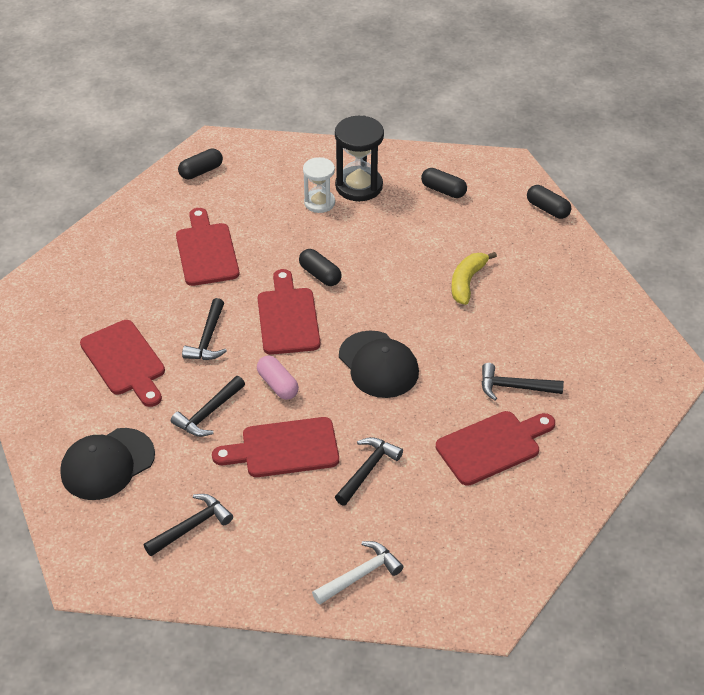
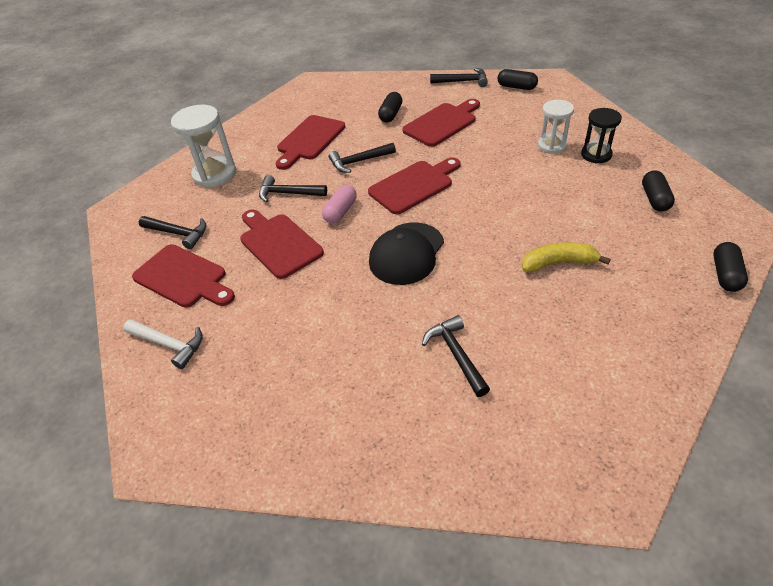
camera: 65 degrees right, 0 degrees up
black cap [60,428,155,500] -> white hourglass [171,105,236,188]
black capsule [299,249,342,286] -> black capsule moved to [378,92,402,122]
black hourglass [335,116,384,201] -> black hourglass [581,108,622,164], size x0.65
black hammer [335,437,403,505] -> black hammer moved to [430,68,488,87]
red cutting board [436,411,555,486] -> red cutting board moved to [132,244,235,308]

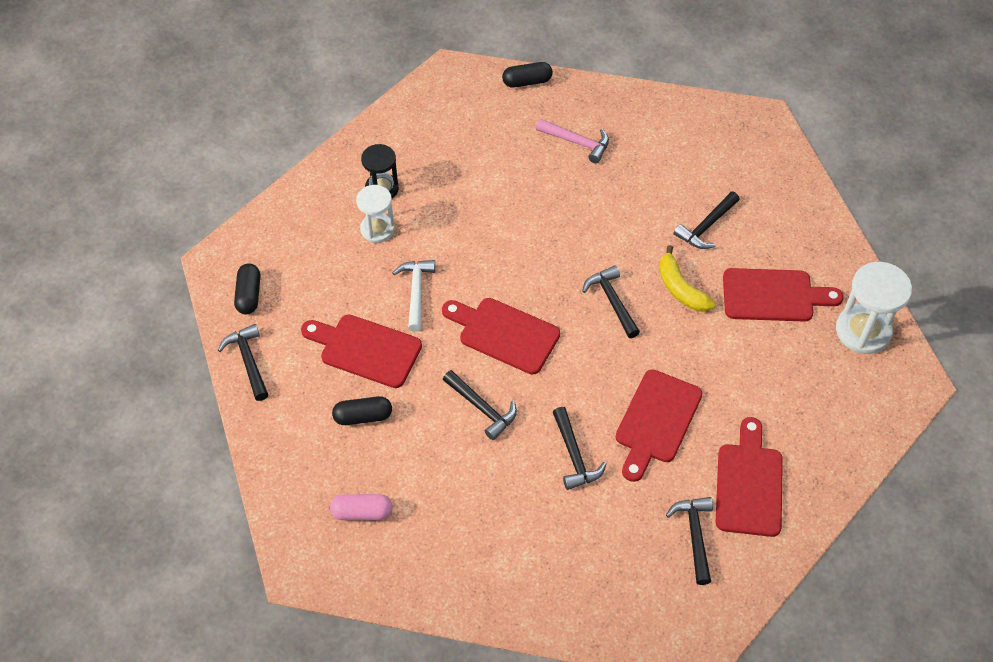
camera: 120 degrees left, 10 degrees up
white hammer [123,320,203,369] -> white hammer moved to [393,260,435,332]
white hourglass [171,105,236,188] -> white hourglass moved to [836,262,912,354]
red cutting board [276,115,345,170] -> red cutting board moved to [723,268,844,322]
pink capsule [322,185,357,224] -> pink capsule moved to [330,494,393,520]
black cap [369,222,444,285] -> black hammer [582,265,640,338]
yellow banana [522,242,611,272] -> yellow banana moved to [659,245,716,312]
black capsule [642,170,675,212] -> none
none -> pink hammer [536,119,609,163]

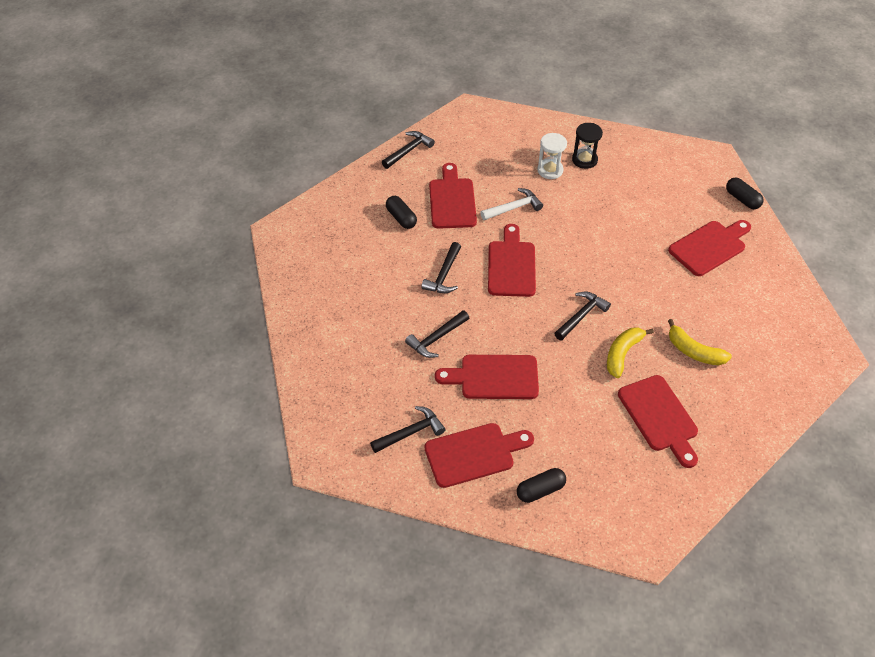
camera: 65 degrees right, 5 degrees down
black capsule [234,263,260,314] -> black capsule moved to [517,468,566,503]
pink capsule [330,494,393,520] -> none
pink hammer [536,119,609,163] -> red cutting board [668,220,751,276]
black hammer [673,191,740,249] -> yellow banana [668,319,732,365]
white hourglass [836,262,912,354] -> none

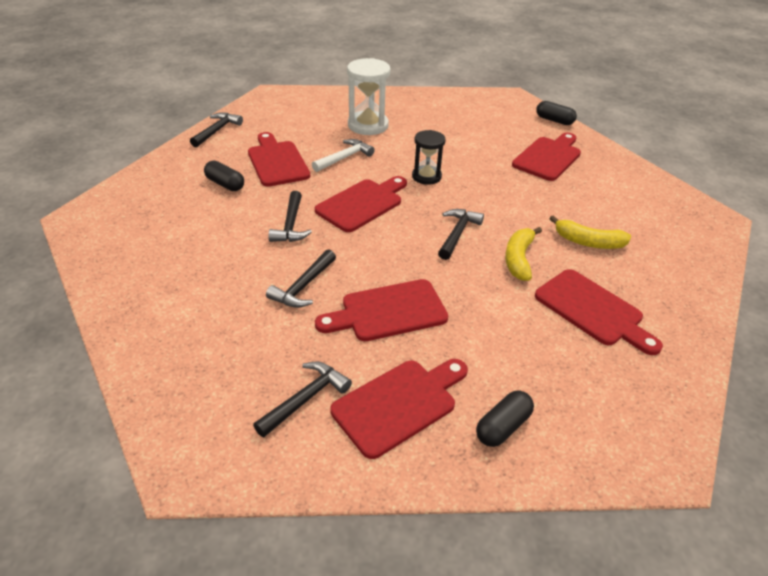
camera: 20 degrees left, 10 degrees down
red cutting board [488,224,536,297] -> red cutting board turned 60 degrees clockwise [315,176,407,232]
white hourglass [537,133,567,179] -> white hourglass [347,58,391,135], size x1.55
black hourglass [572,123,603,169] -> black hourglass moved to [412,130,446,185]

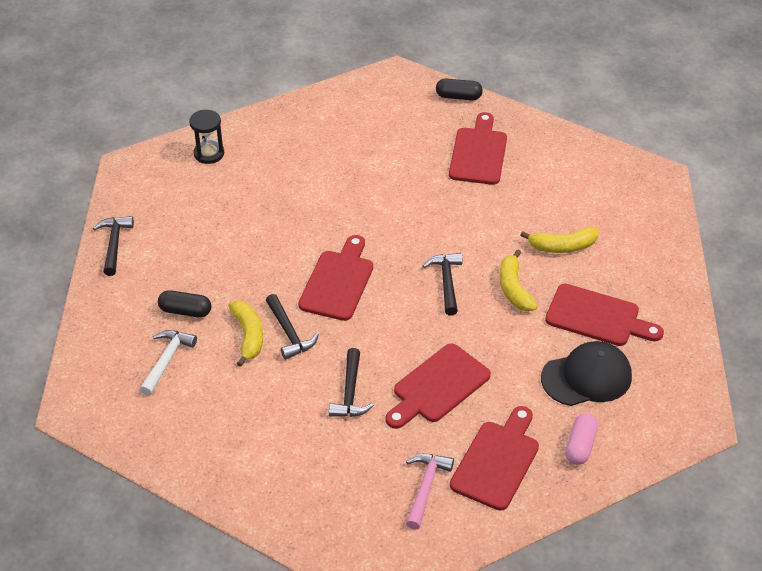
camera: 25 degrees left, 5 degrees up
red cutting board [248,132,310,187] -> none
black hammer [253,362,352,437] -> pink hammer [406,454,454,529]
white hammer [312,139,374,172] -> white hammer moved to [140,330,197,396]
white hourglass [347,58,391,135] -> none
black hourglass [412,130,446,185] -> black hourglass moved to [189,110,224,164]
black capsule [476,391,534,447] -> pink capsule [565,413,598,465]
none -> yellow banana [228,301,263,367]
none -> black cap [541,341,632,406]

